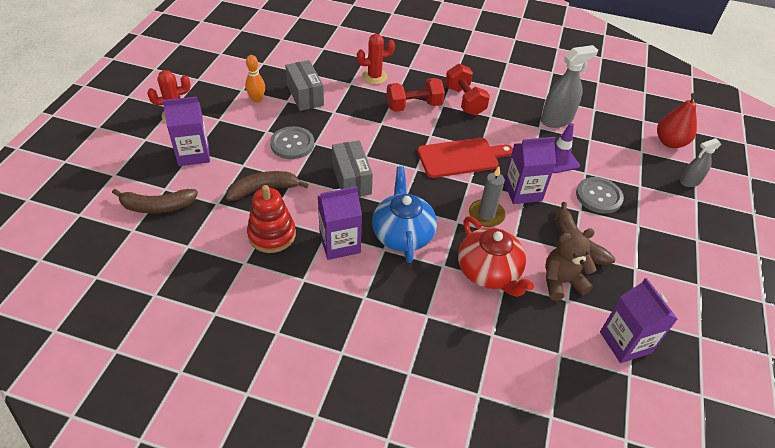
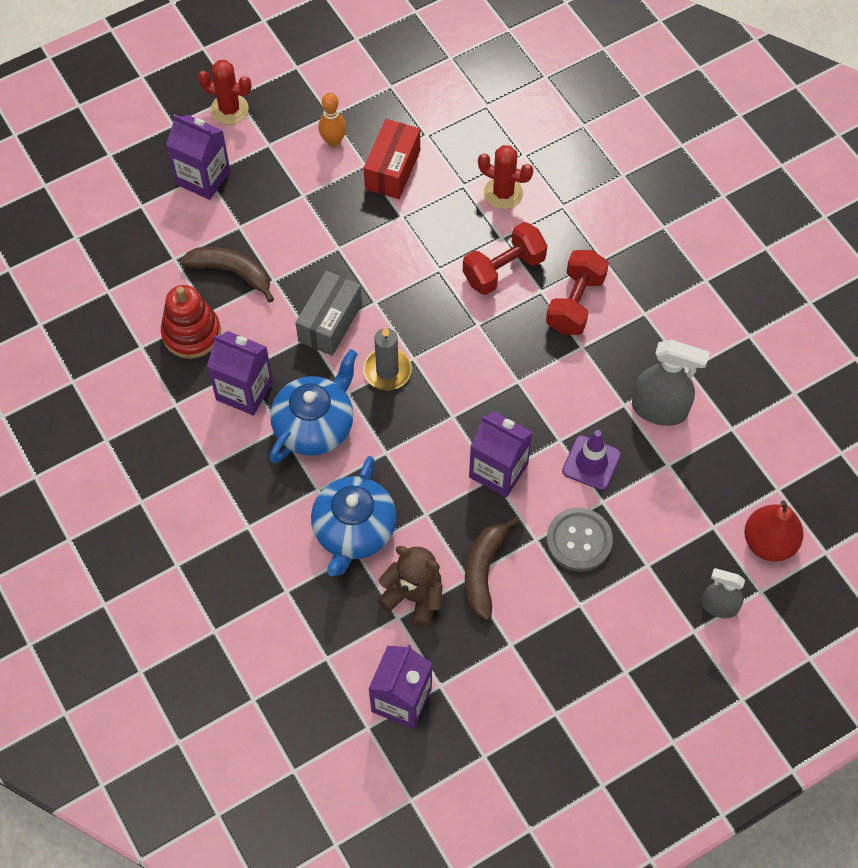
camera: 45 degrees right, 15 degrees up
brown banana [112,189,198,213] -> none
grey button [270,126,314,159] -> none
grey box [285,60,324,111] -> red box [364,119,420,199]
red dumbbell [386,78,445,112] -> red dumbbell turned 60 degrees counterclockwise [463,222,547,295]
red cutting board [417,138,513,178] -> none
red teapot [458,216,534,297] -> blue teapot [311,456,397,576]
grey candle [469,167,506,227] -> grey candle moved to [363,327,412,390]

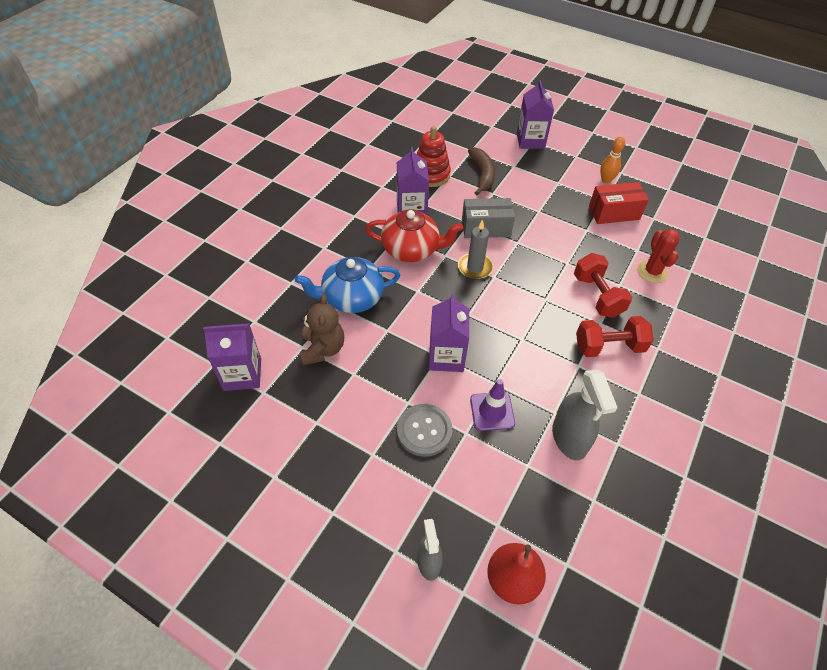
camera: 60 degrees right, 10 degrees down
red cactus [198,60,251,125] -> none
blue teapot [269,349,358,463] -> red teapot [365,209,463,262]
red dumbbell [463,222,547,295] -> red dumbbell turned 45 degrees clockwise [574,253,632,318]
brown banana [465,516,519,620] -> none

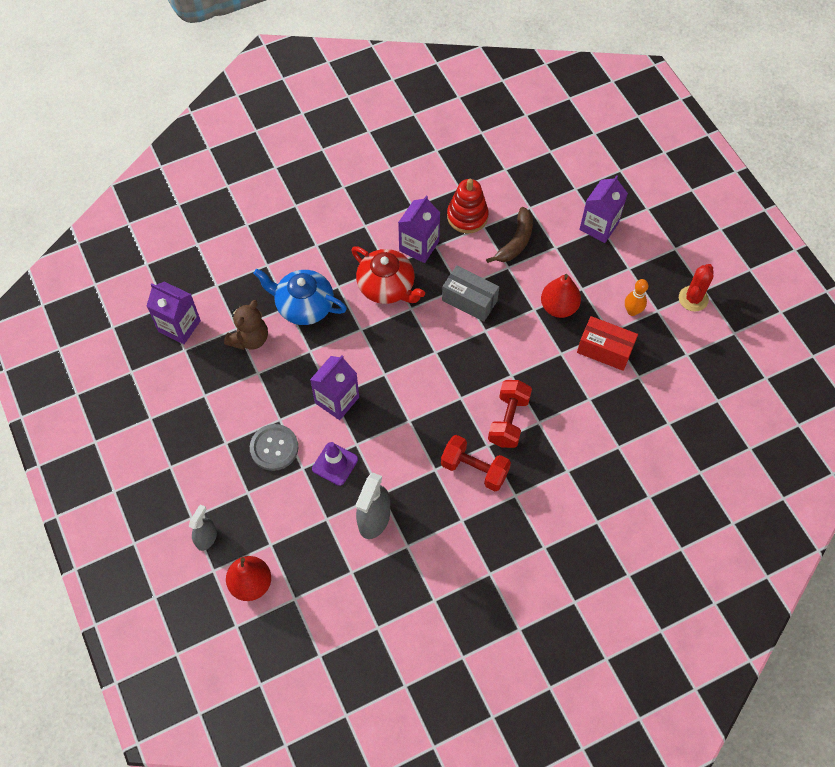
camera: 35 degrees right, 10 degrees up
grey candle [458,220,493,279] -> none
red cactus [637,229,680,283] -> red cactus moved to [679,264,714,312]
none -> red pear [541,274,581,318]

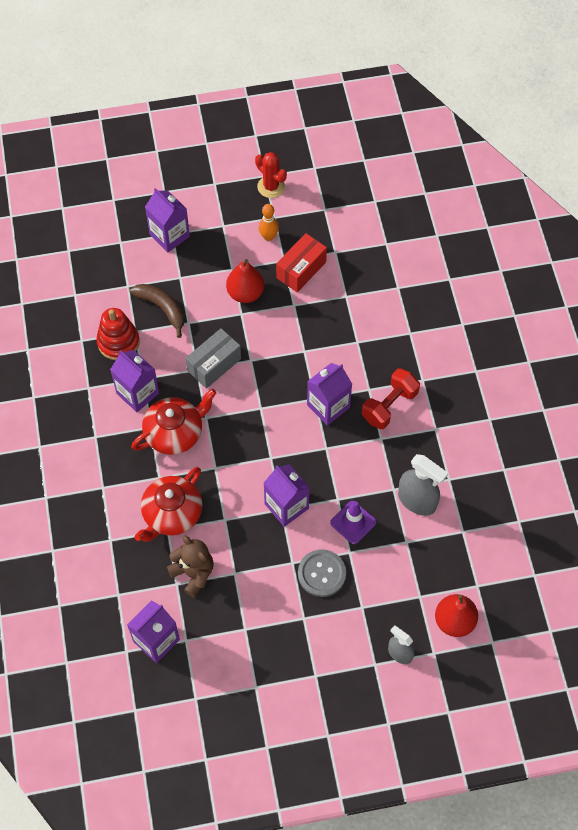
camera: 75 degrees left, 0 degrees up
blue teapot [253,269,347,325] -> red teapot [135,467,202,542]
red dumbbell [488,380,532,448] -> none
none -> purple carton [307,363,352,426]

